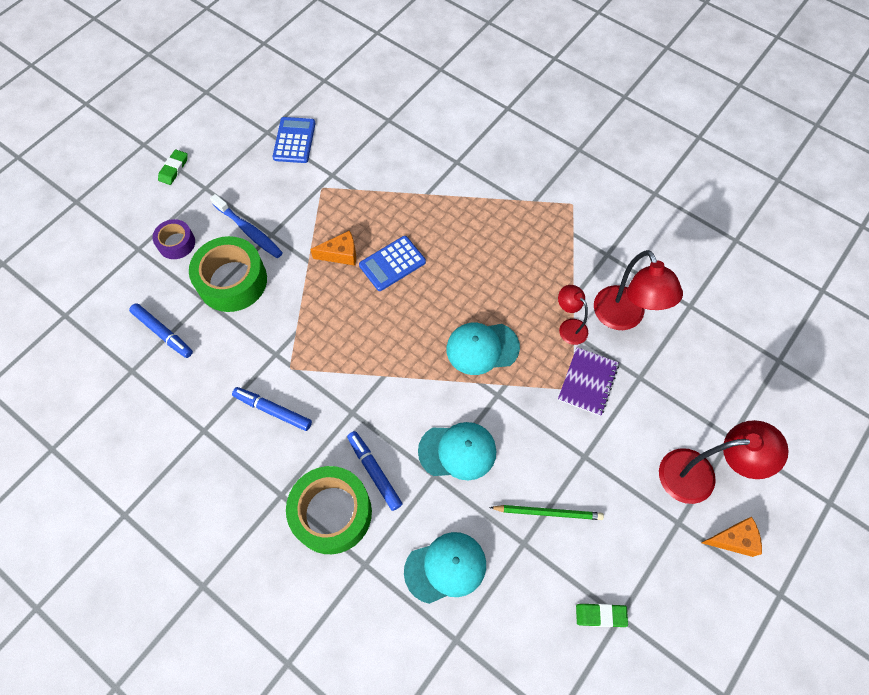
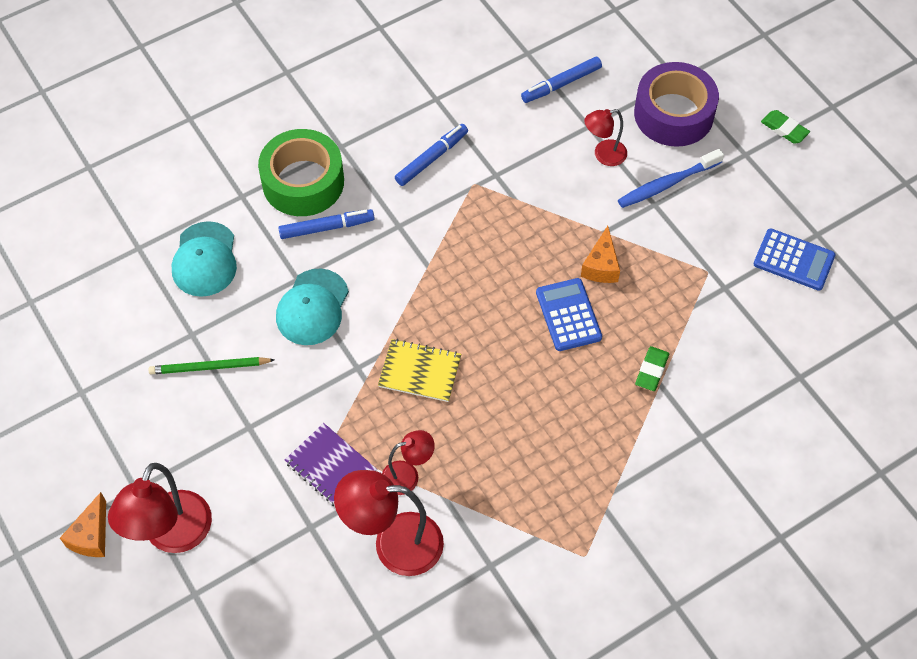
camera: 110 degrees right, 5 degrees down
purple tape [152,219,195,259] -> purple tape [634,62,719,147], size x1.82
green tape [189,236,267,312] -> red lamp [584,109,627,166]
turquoise cap [446,323,520,375] -> yellow notebook [378,339,462,402]
green pencil [489,505,604,520] -> green pencil turned 60 degrees clockwise [149,357,274,374]
green eraser [576,604,628,627] -> green eraser moved to [635,346,669,391]

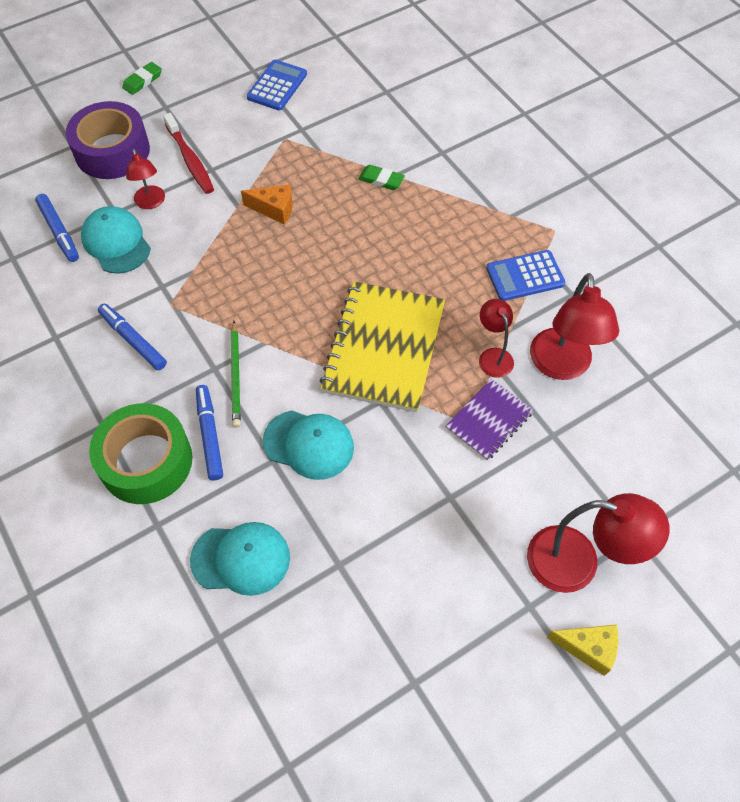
camera: 90 degrees left, 0 degrees up
orange cheese [60,492,106,557] -> yellow cheese [546,624,618,676]
green pencil [149,357,274,374] -> green pencil moved to [230,321,241,428]
yellow notebook [378,339,462,402] -> yellow notebook [320,282,445,412], size x1.87
blue calculator [536,278,602,351] -> blue calculator moved to [486,250,565,301]
blue toothbrush [618,149,724,208] -> red toothbrush [163,113,214,194]
none -> turquoise cap [81,206,151,274]

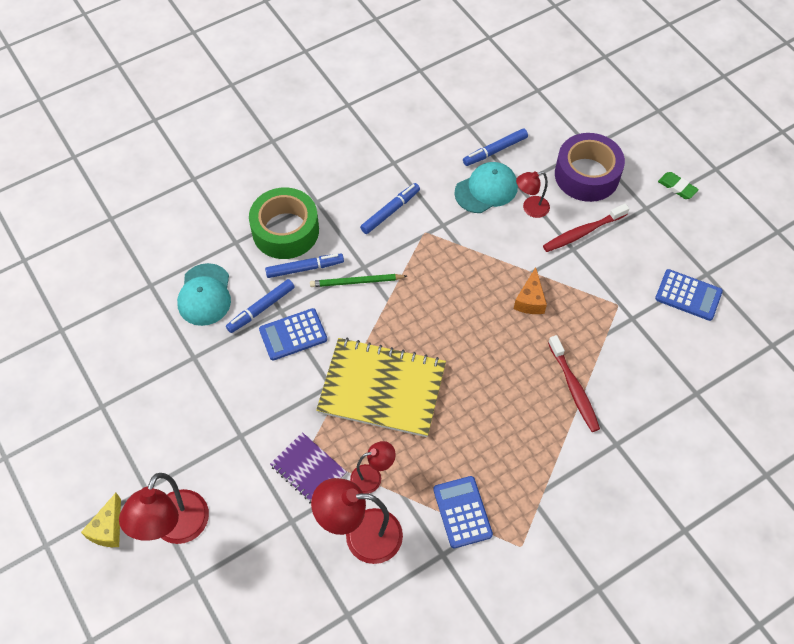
camera: 90 degrees right, 0 degrees up
turquoise cap [263,410,354,480] -> blue calculator [259,308,327,360]
green eraser [358,165,405,190] -> red toothbrush [548,335,600,432]
none -> blue marker [226,279,295,333]

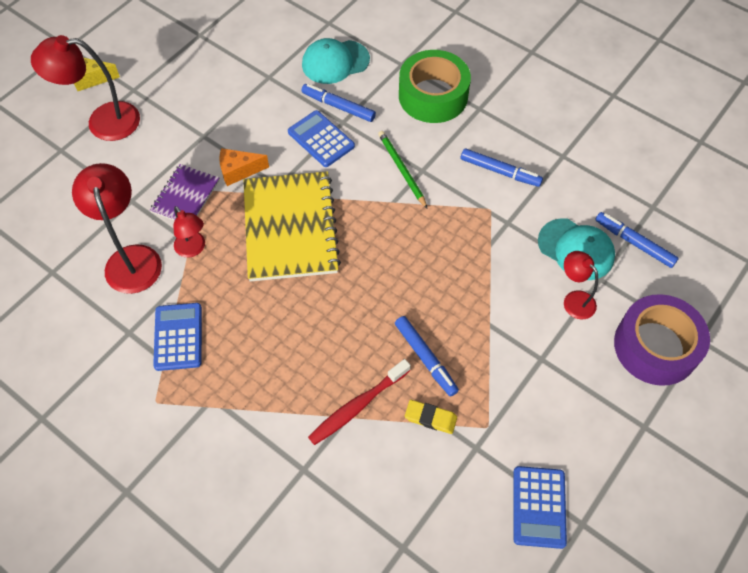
camera: 70 degrees right, 0 degrees up
blue marker [265,254,344,278] -> blue marker moved to [395,316,459,397]
blue calculator [433,476,493,548] -> blue calculator turned 60 degrees counterclockwise [153,303,202,371]
orange cheese [514,267,547,314] -> orange cheese moved to [219,148,269,186]
red toothbrush [543,204,629,252] -> none
green eraser [658,172,699,199] -> none
none -> yellow eraser [405,400,457,434]

